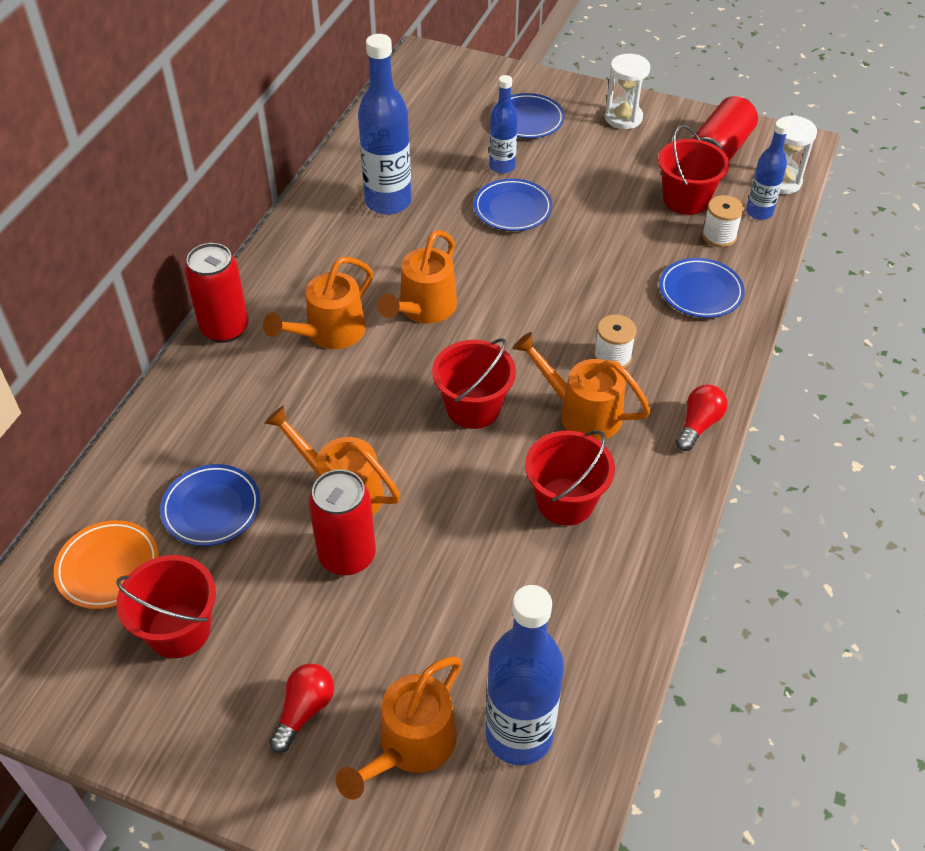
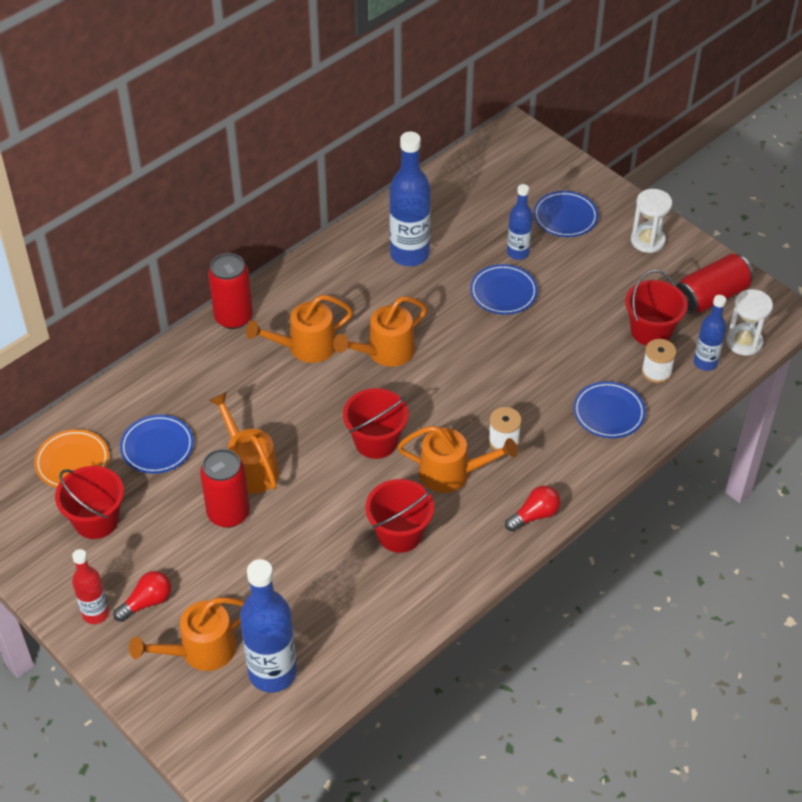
camera: 25 degrees right, 0 degrees up
orange watering can [513,332,651,441] -> orange watering can turned 135 degrees clockwise [397,426,518,493]
none -> red bottle [72,549,109,624]

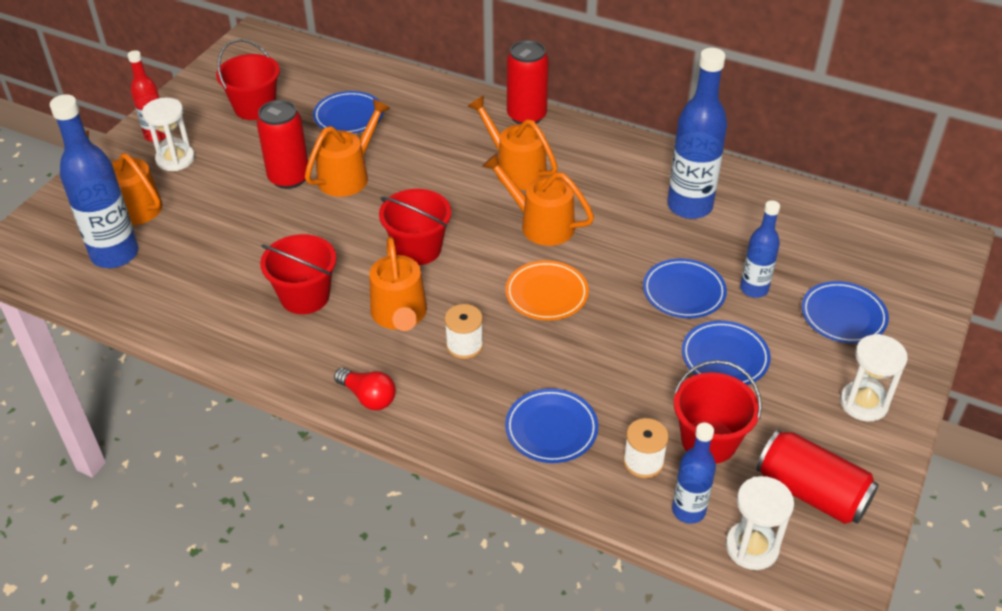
camera: 70 degrees right, 5 degrees down
orange plate [34,429,109,488] -> orange plate moved to [505,260,589,320]
red light bulb [113,571,171,622] -> white hourglass [142,98,195,171]
none -> blue plate [682,321,771,385]

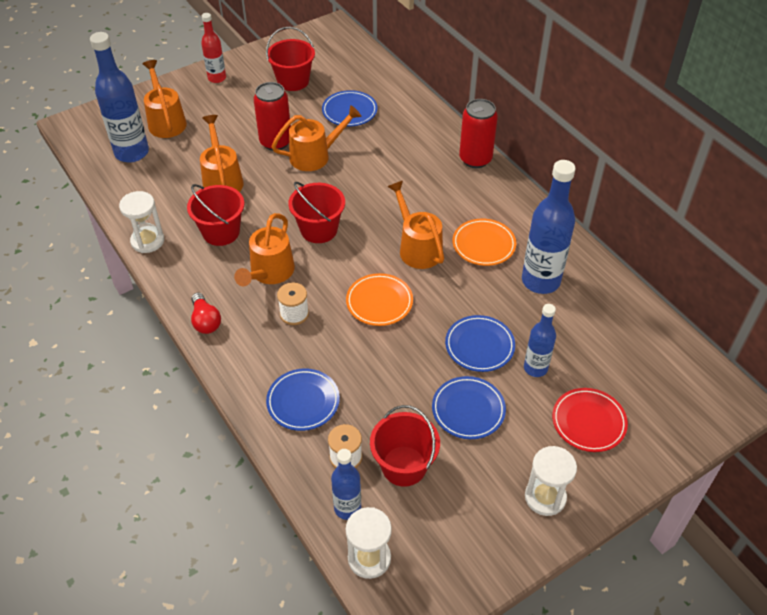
camera: 30 degrees right, 5 degrees up
white hourglass [142,98,195,171] -> white hourglass moved to [119,191,164,253]
orange watering can [468,96,558,190] -> orange watering can moved to [200,115,244,192]
red can [756,430,879,524] -> none
blue plate [802,281,889,344] -> red plate [552,388,628,452]
none -> orange plate [452,219,516,266]

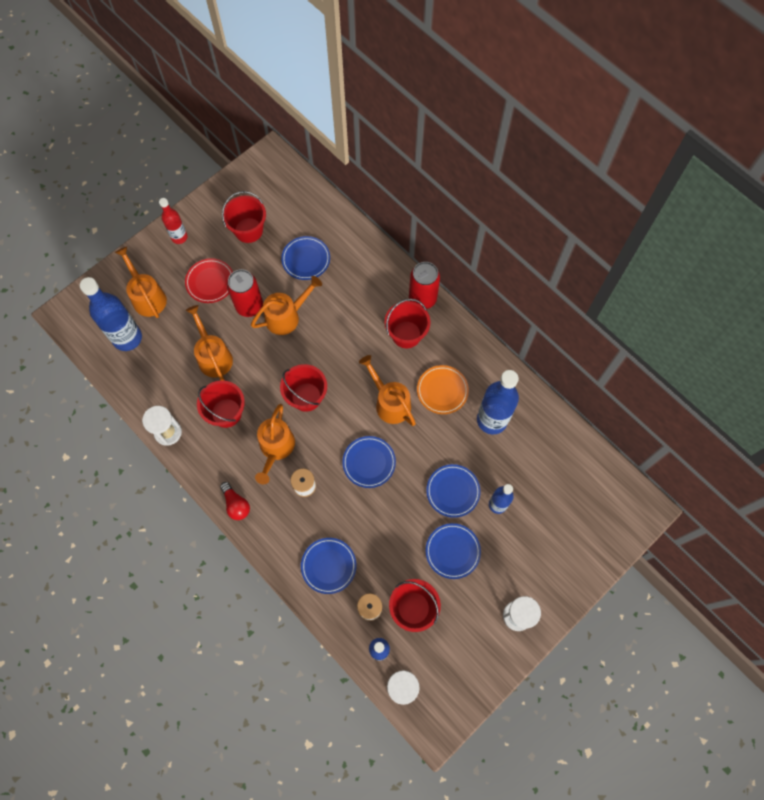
camera: 10 degrees left, 20 degrees up
orange plate [346,273,413,326] -> blue plate [342,436,396,488]
red plate [552,388,628,452] -> red plate moved to [185,258,233,303]
none -> red bucket [385,299,430,348]

